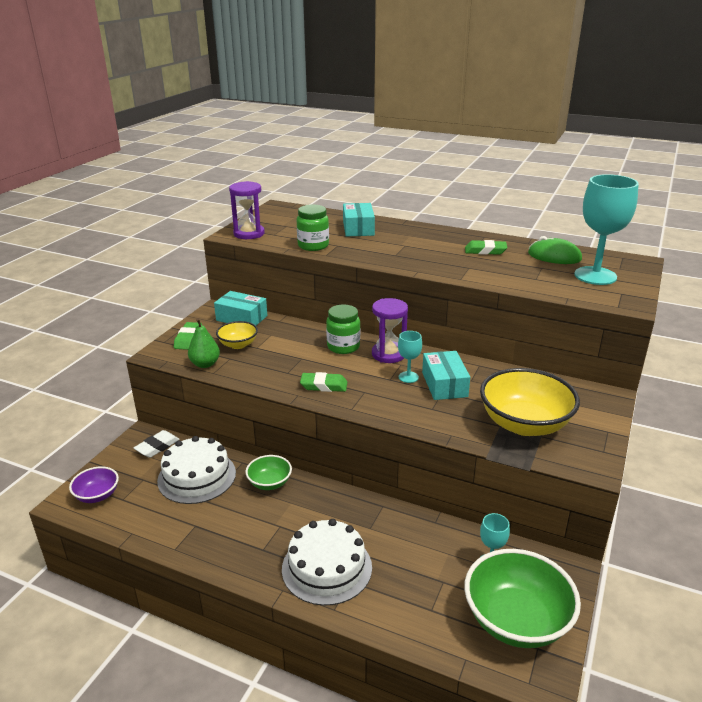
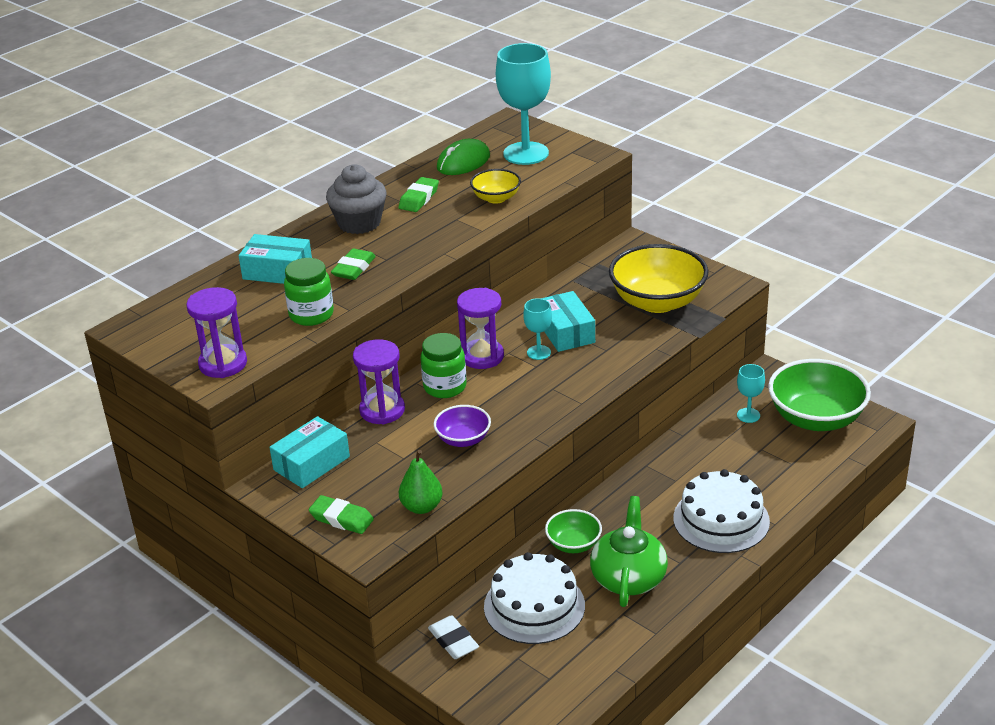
camera: 70 degrees left, 5 degrees up
purple bowl [69,466,119,503] -> purple bowl moved to [434,405,491,447]
yellow bowl [216,321,258,349] -> yellow bowl moved to [470,169,521,204]
green eraser [300,372,347,392] -> green eraser moved to [331,249,376,280]
turquoise box [422,351,470,400] -> turquoise box turned 60 degrees clockwise [541,291,595,352]
none -> grey cupcake [326,164,387,234]
none -> purple hourglass [353,339,405,425]
none -> green teapot [590,496,668,607]

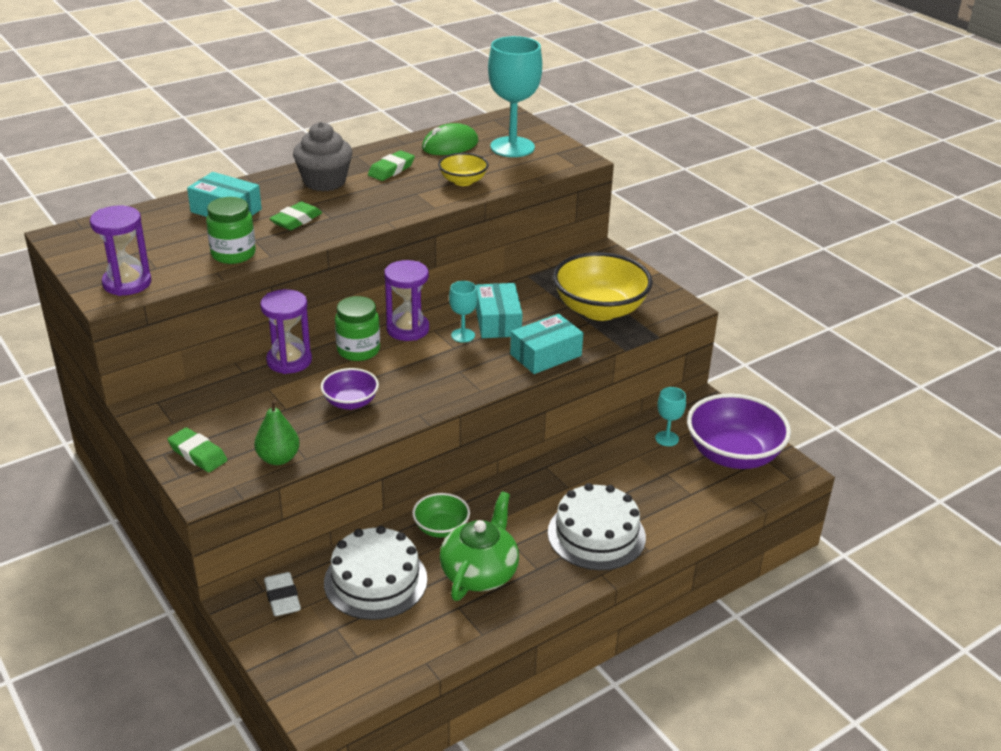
camera: 10 degrees right, 0 degrees up
turquoise box [269,416,350,488] -> turquoise box moved to [510,314,583,374]
green bowl [768,359,871,431] -> purple bowl [687,393,791,469]

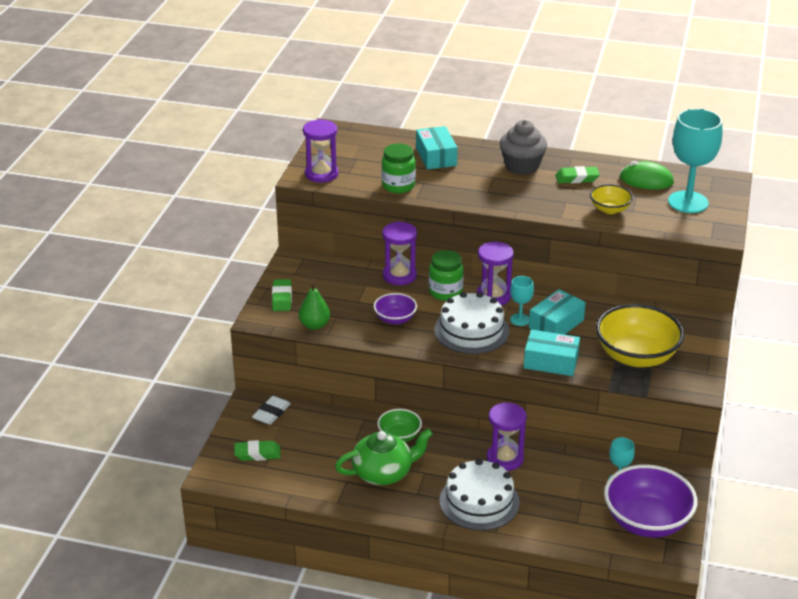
camera: 50 degrees right, 0 degrees up
green eraser [269,202,322,230] -> green eraser moved to [234,440,281,461]
white cake [324,526,427,620] -> white cake moved to [434,292,509,354]
none -> purple hourglass [487,402,527,471]

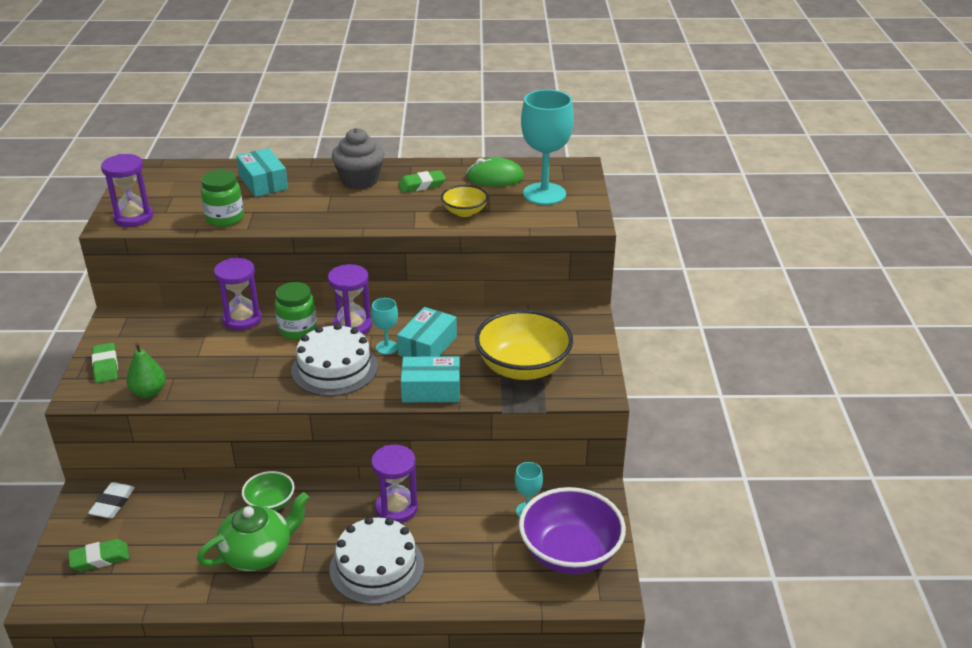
camera: 15 degrees left, 0 degrees up
purple bowl [374,293,417,324] -> none

